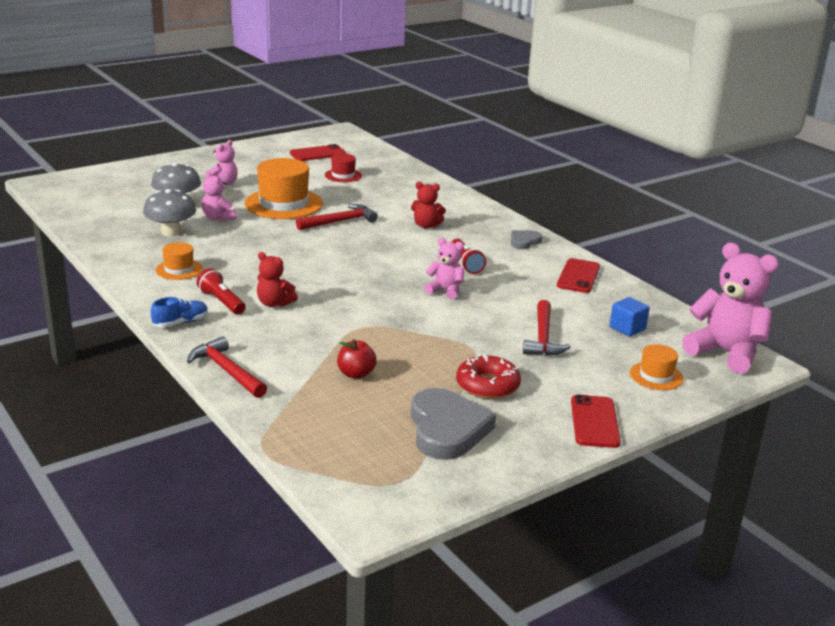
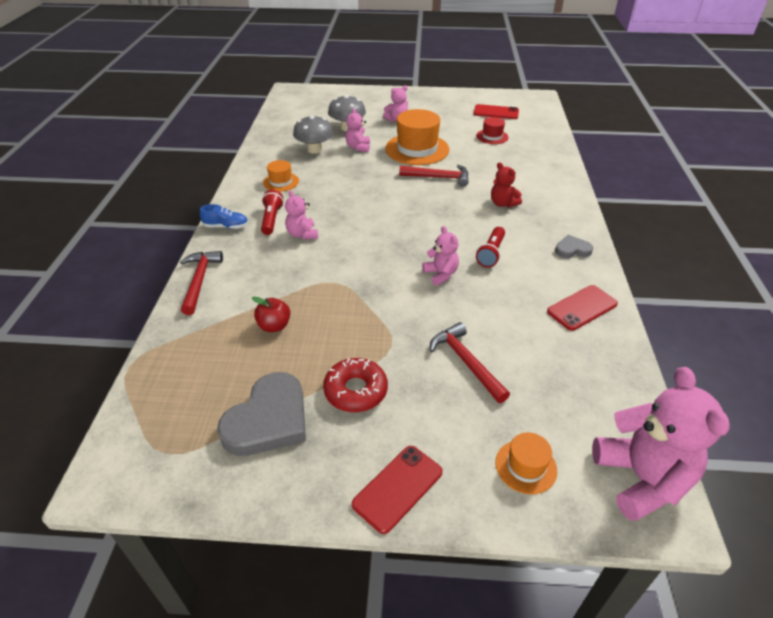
camera: 40 degrees right, 15 degrees up
red teddy bear [257,252,298,307] -> pink teddy bear [285,190,318,240]
red hammer [523,300,571,356] -> red hammer turned 105 degrees clockwise [429,322,510,403]
blue cube [610,297,650,337] -> none

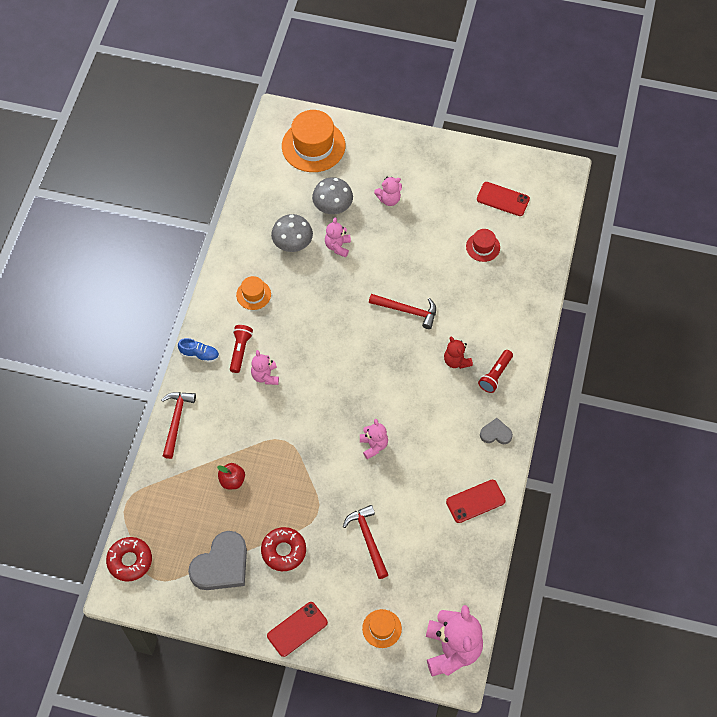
camera: 10 degrees right, 20 degrees up
orange hat [385,109,450,165] -> orange hat moved to [282,110,345,172]
red flashlight [476,227,505,268] -> red flashlight moved to [478,350,513,393]
none -> red donut [106,537,152,582]

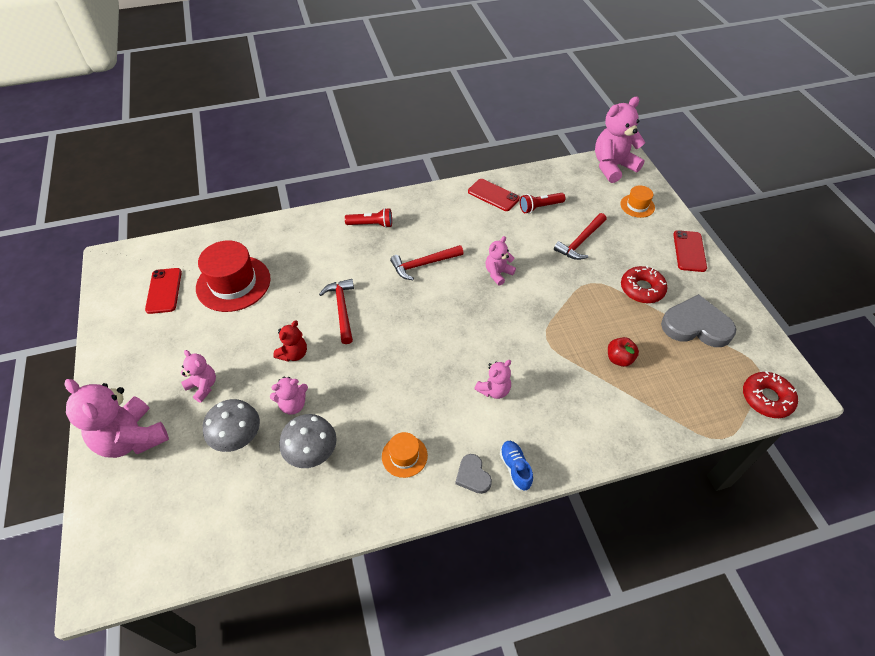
camera: 120 degrees left, 10 degrees down
red hammer [161,392,196,459] -> red hammer moved to [390,245,464,280]
red flashlight [230,325,253,373] -> red flashlight moved to [520,193,566,213]
red phone [267,602,328,657] -> red phone turned 75 degrees clockwise [673,230,707,272]
orange hat [282,110,345,172] -> none
red teddy bear [444,337,473,369] -> red teddy bear moved to [273,320,307,362]
red hat [466,229,500,262] -> red hat [196,240,270,312], size x1.95
grey heart [480,418,513,444] -> grey heart moved to [455,454,492,494]
none -> pink teddy bear [65,379,169,458]

